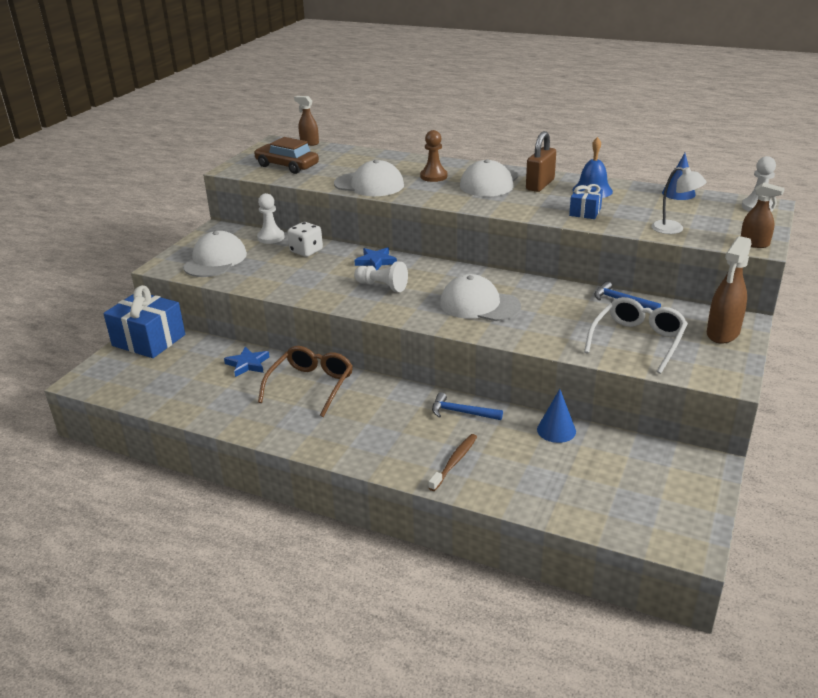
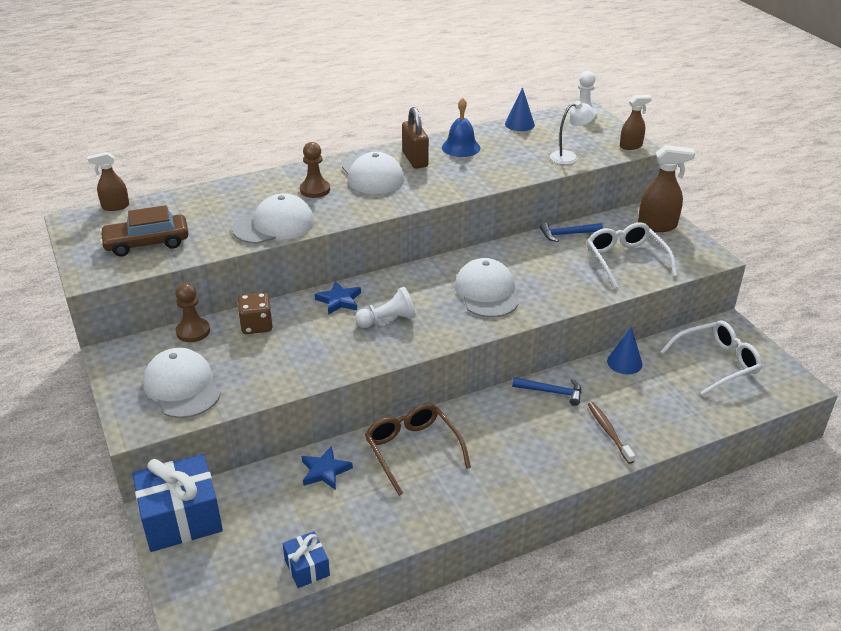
camera: 50 degrees left, 5 degrees up
white pawn [257,193,285,244] -> brown pawn [176,283,210,342]
white dice [288,222,323,257] -> brown dice [238,293,273,334]
blue hammer [432,392,503,420] -> blue hammer turned 135 degrees counterclockwise [512,377,581,406]
white cap [440,274,521,321] -> white cap turned 105 degrees clockwise [455,258,518,317]
blue gift [569,184,603,219] -> blue gift moved to [283,531,330,588]
brown spray bottle [707,236,752,344] -> brown spray bottle turned 75 degrees counterclockwise [638,145,695,232]
none -> white glasses [660,320,762,396]

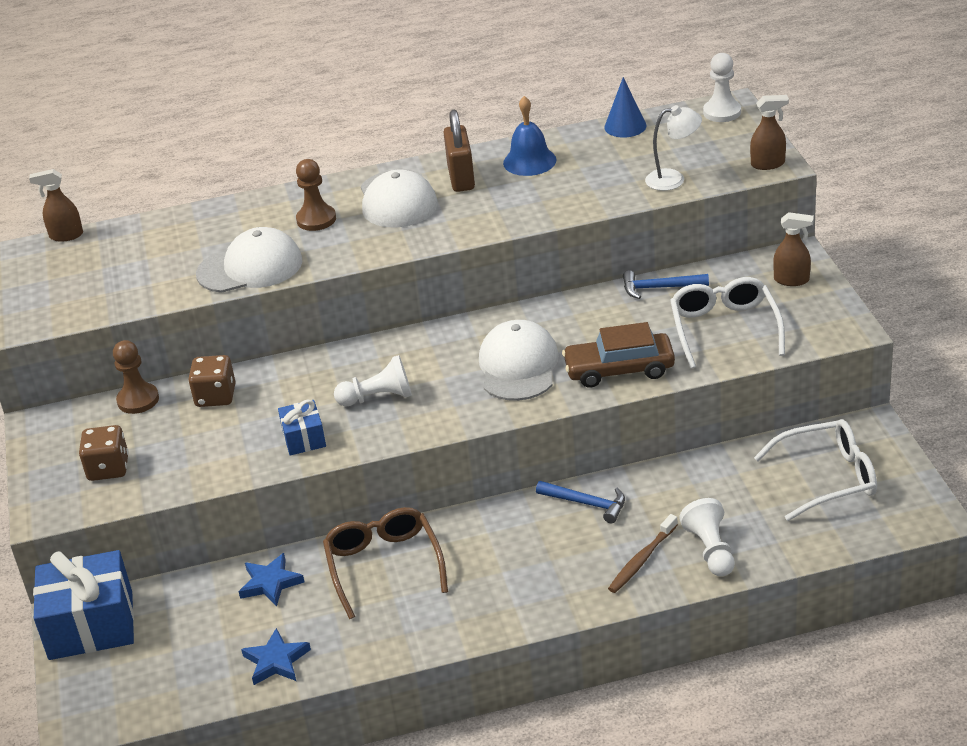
camera: 15 degrees right, 0 degrees up
brown car [100,205,189,256] -> brown car moved to [562,322,675,388]
white cap [143,348,221,418] -> brown dice [79,425,129,481]
blue gift [283,531,330,588] -> blue gift moved to [278,399,326,455]
blue star [315,281,361,315] -> blue star moved to [241,628,311,685]
brown toothbrush [588,402,635,464] -> brown toothbrush turned 135 degrees counterclockwise [608,514,678,593]
blue cone [607,327,643,374] -> none
brown spray bottle [638,145,695,232] -> brown spray bottle [773,212,814,286], size x0.63
none -> white pawn [679,498,735,577]

